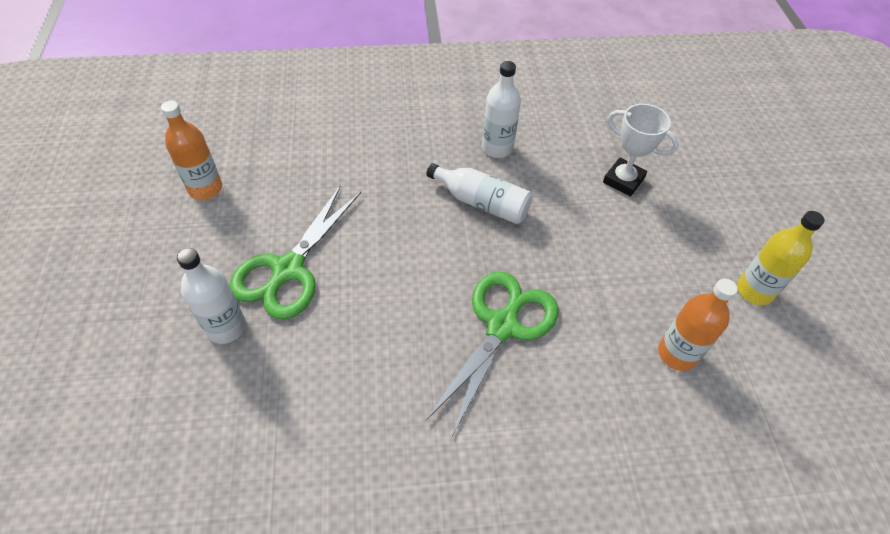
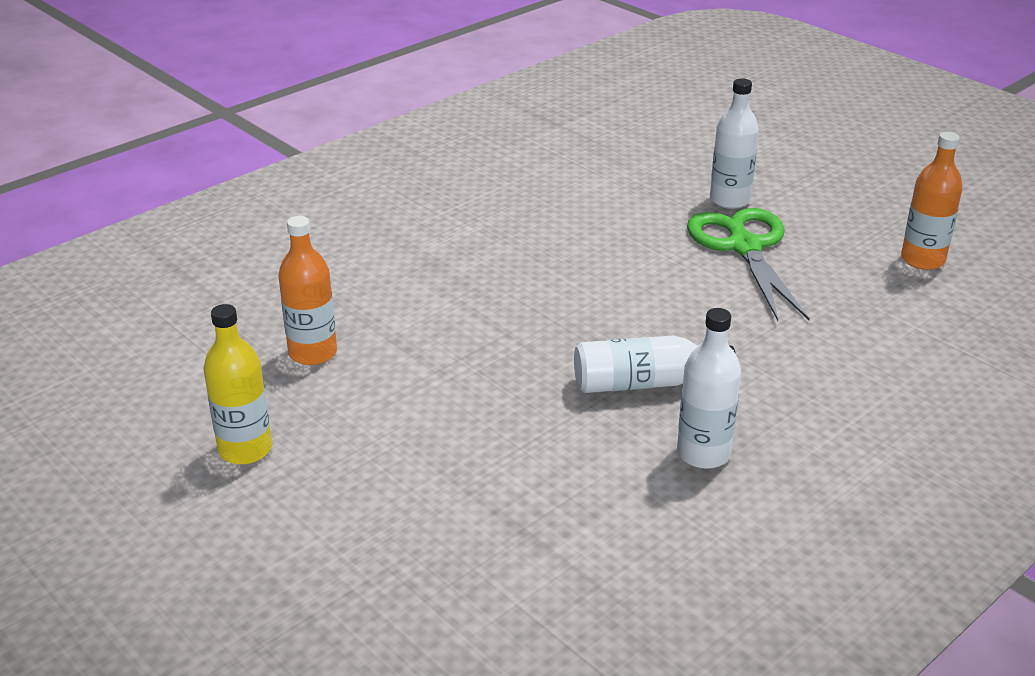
camera: 145 degrees right, 20 degrees down
green scissors [426,271,559,436] -> none
white trophy [603,104,678,197] -> none

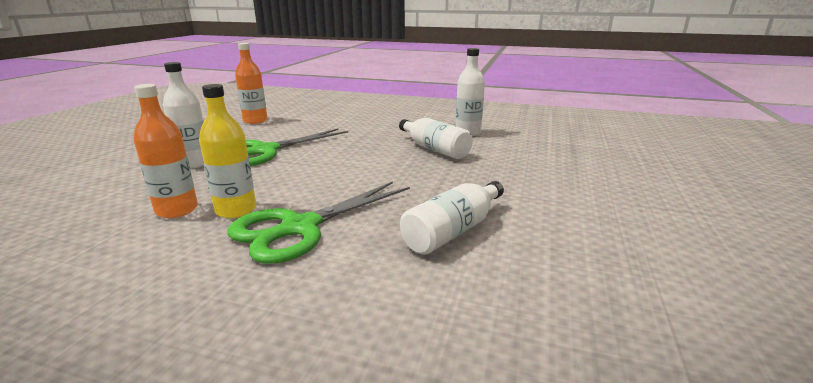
camera: 120 degrees left, 10 degrees down
yellow bottle [203,304,272,465] -> yellow bottle moved to [199,84,256,218]
orange bottle [278,216,337,365] -> orange bottle moved to [134,84,198,218]
none -> green scissors [227,181,410,263]
none -> white bottle [400,181,504,255]

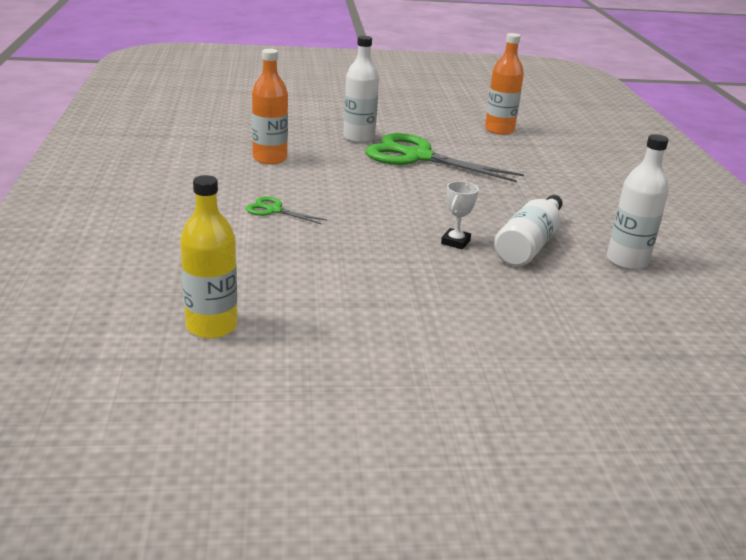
camera: 65 degrees right, 5 degrees up
yellow bottle [199,84,256,218] -> yellow bottle moved to [180,175,237,339]
green scissors [227,181,410,263] -> green scissors [246,197,327,224], size x0.45
white bottle [400,181,504,255] -> none
none -> white trophy [441,181,479,249]

